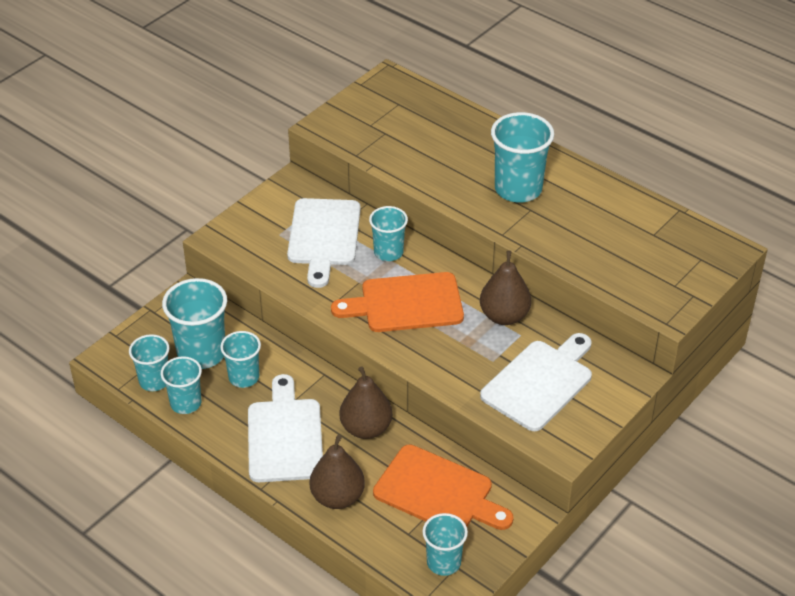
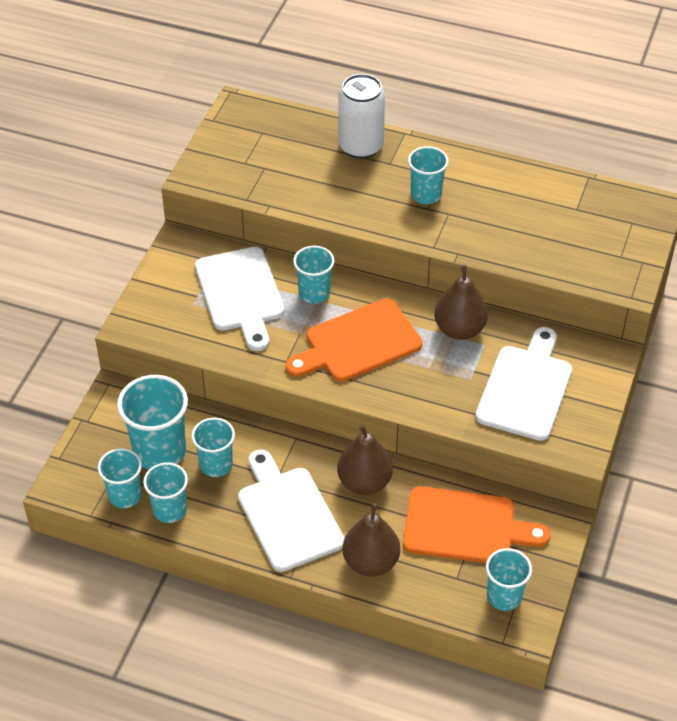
camera: 20 degrees left, 5 degrees up
turquoise cup [491,112,554,202] -> turquoise cup [408,146,449,204], size x0.62
none -> white can [338,74,385,159]

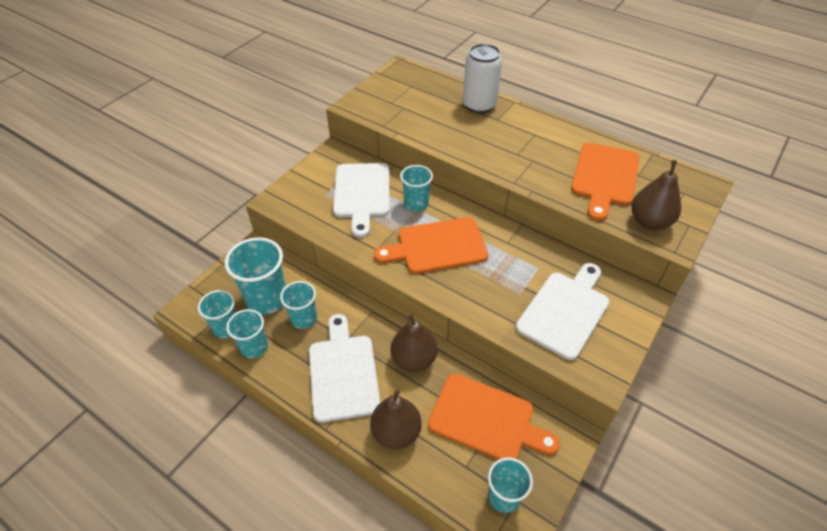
camera: 15 degrees right, 0 degrees up
turquoise cup [408,146,449,204] -> none
brown pear [434,265,488,340] -> brown pear moved to [631,160,681,230]
none -> orange cutting board [571,142,640,221]

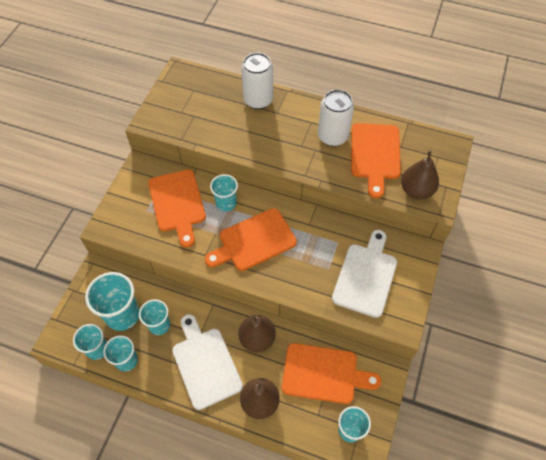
camera: 15 degrees left, 10 degrees up
white cutting board [333,163,390,238] -> orange cutting board [148,169,206,247]
none -> white can [318,89,354,147]

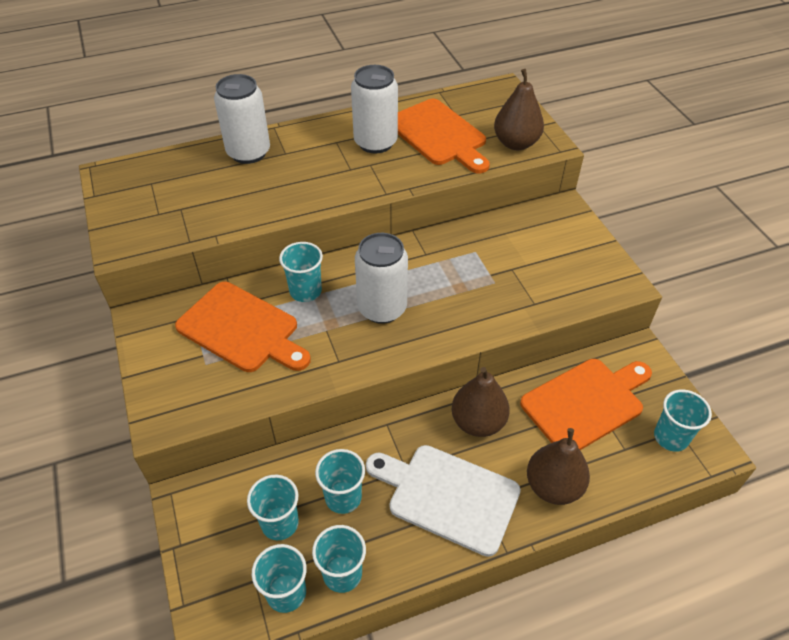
camera: 40 degrees left, 10 degrees down
turquoise cup [85,272,140,331] -> turquoise cup [247,475,299,540], size x0.62
orange cutting board [205,208,297,271] -> white can [355,233,408,324]
white cutting board [332,230,397,318] -> none

